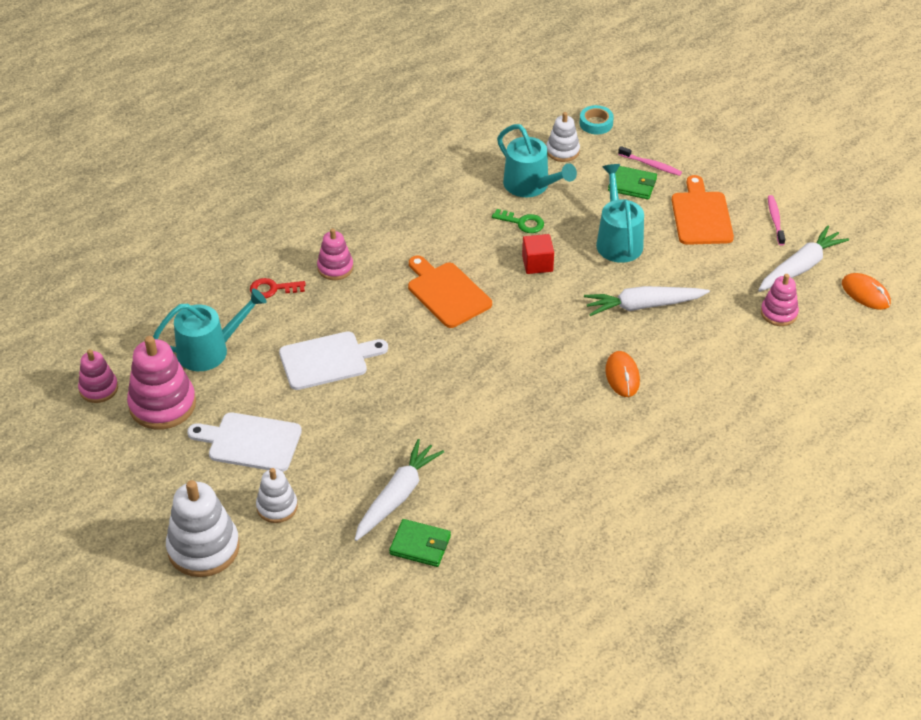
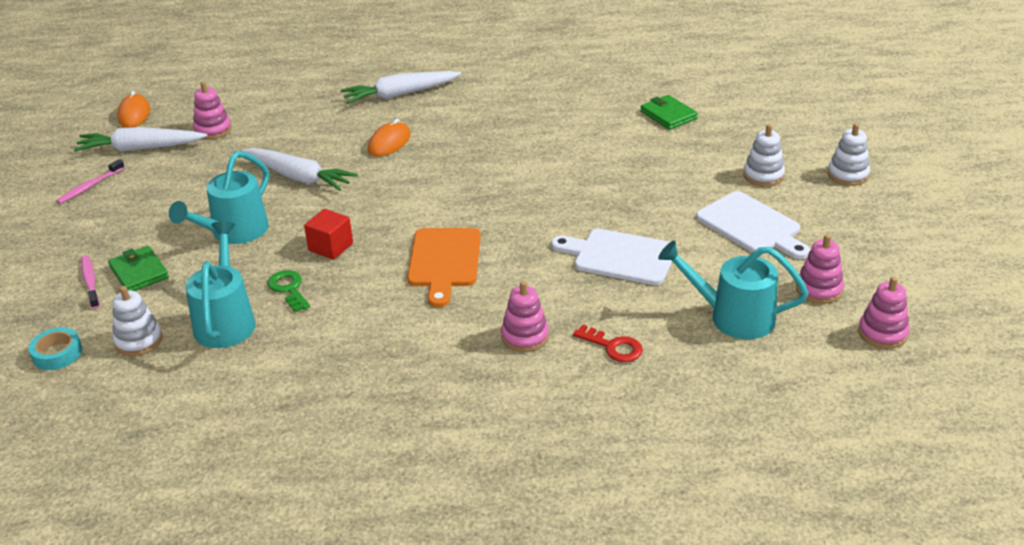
camera: 140 degrees left, 10 degrees down
pink stacking toy [127,336,196,430] -> pink stacking toy [796,234,844,304], size x0.58
white stacking toy [166,480,240,577] -> white stacking toy [828,123,870,186], size x0.58
white carrot [354,439,444,541] -> white carrot moved to [341,71,461,104]
orange cutting board [672,175,734,245] -> none

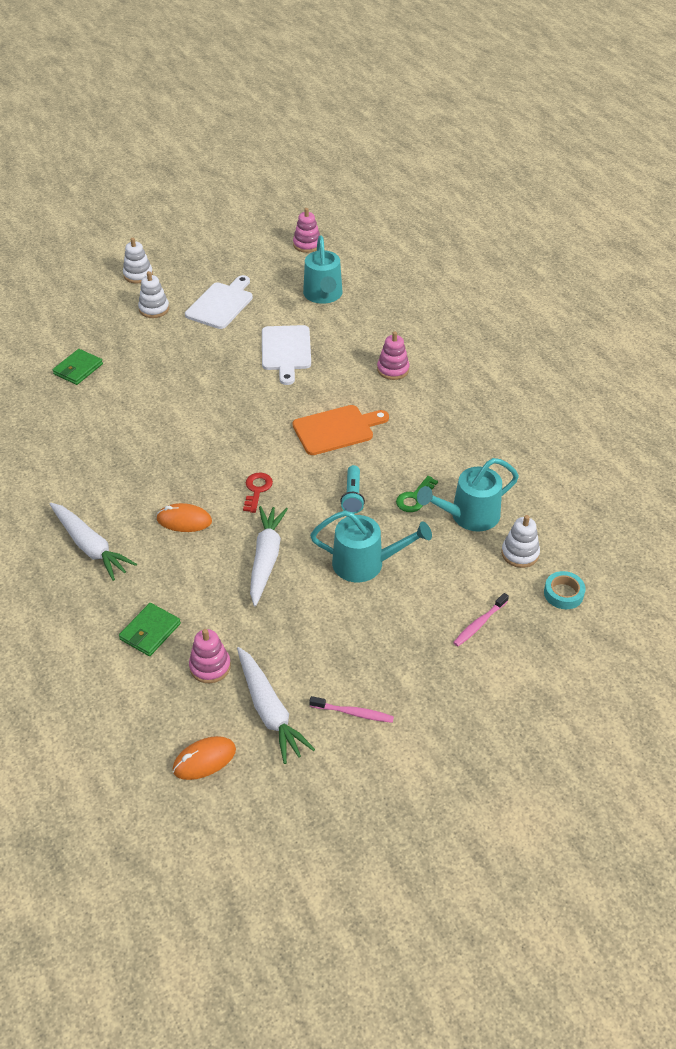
camera: 115 degrees left, 10 degrees up
green wallet [108,246,169,291] -> green wallet moved to [119,603,181,656]
red cube [304,209,353,260] -> turquoise flashlight [340,465,365,514]
red key [573,324,643,362] -> red key moved to [243,473,273,513]
pink stacking toy [796,234,844,304] -> none

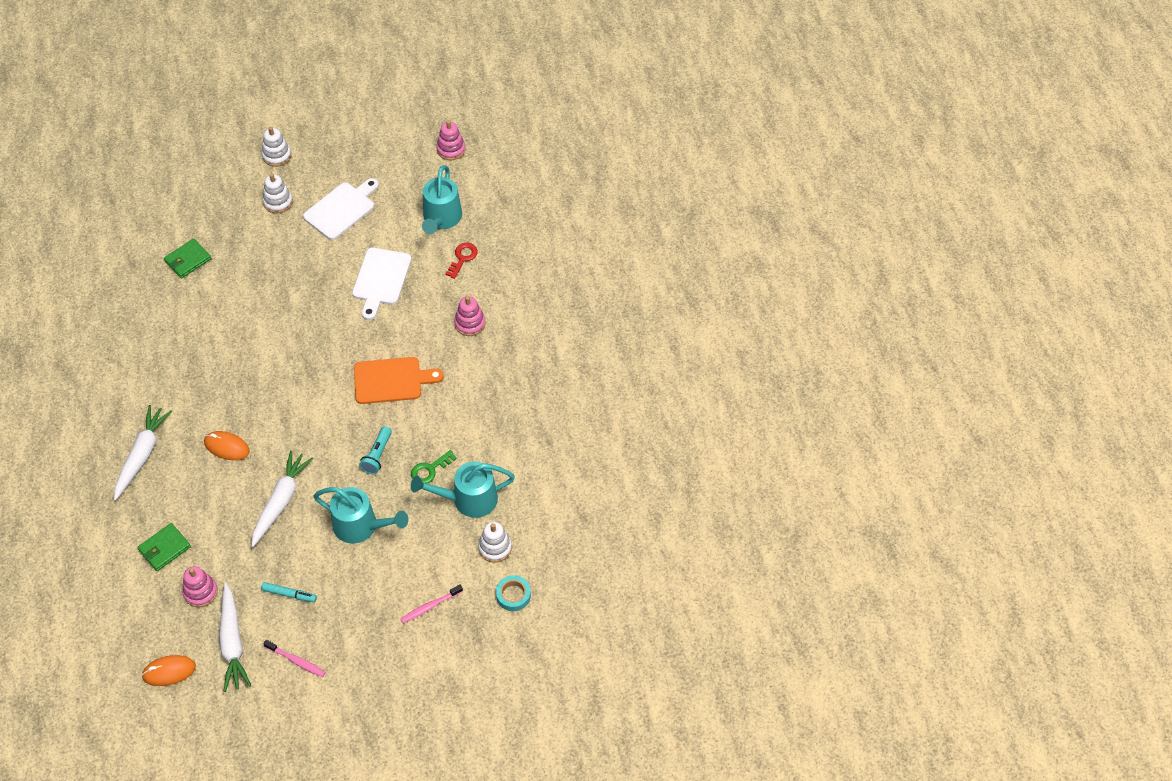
camera: 15 degrees right, 10 degrees up
white carrot [50,503,137,581] -> white carrot turned 135 degrees counterclockwise [114,405,172,501]
red key [243,473,273,513] -> red key moved to [446,243,478,279]
none -> turquoise marker [261,582,317,602]

